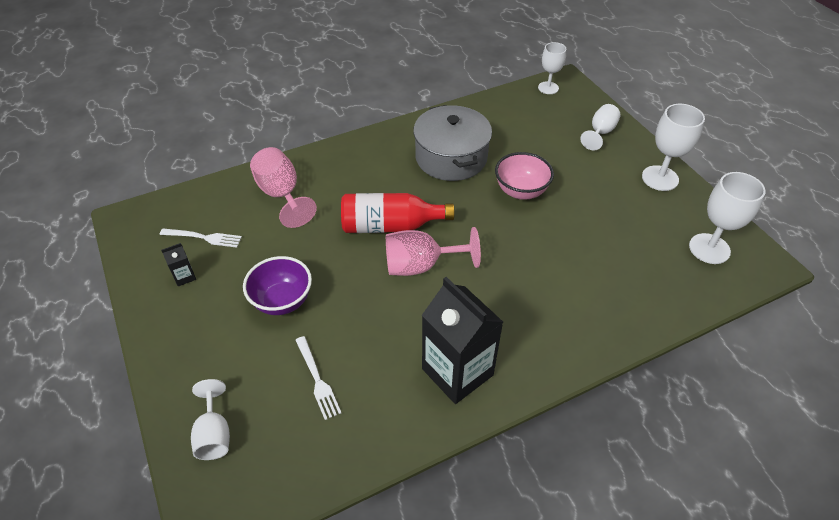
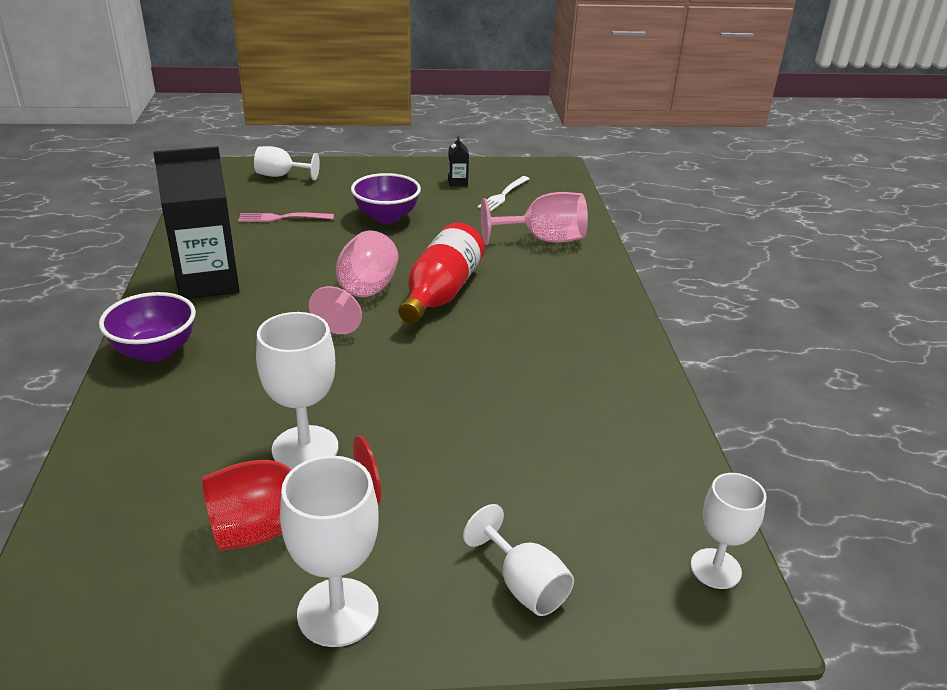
camera: 110 degrees right, 15 degrees down
white fork [296,336,341,420] -> pink fork [238,213,334,222]
grey pot [413,105,492,181] -> none
pink bowl [495,152,554,200] -> none
white goblet [689,172,766,264] -> white goblet moved to [256,312,338,469]
none -> purple bowl [99,292,196,362]
none -> red goblet [202,436,381,551]

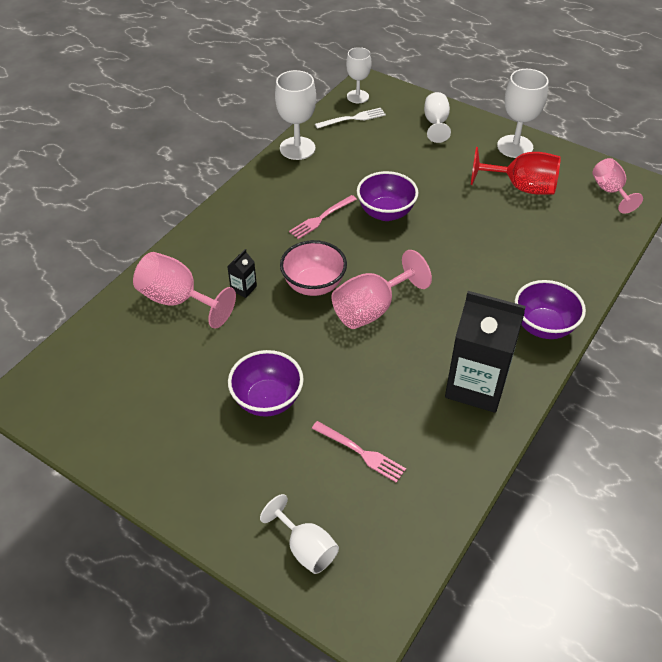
camera: 140 degrees left, 15 degrees up
white goblet [256,312,338,469] -> white goblet moved to [275,70,316,160]
red bottle [399,223,485,324] -> pink bowl [280,240,347,296]
black carton [448,136,469,186] -> black carton moved to [227,249,257,298]
white fork [477,176,530,211] -> white fork moved to [315,108,386,129]
none -> pink fork [289,195,357,239]
none -> purple bowl [357,171,418,221]
none -> pink goblet [592,158,643,214]

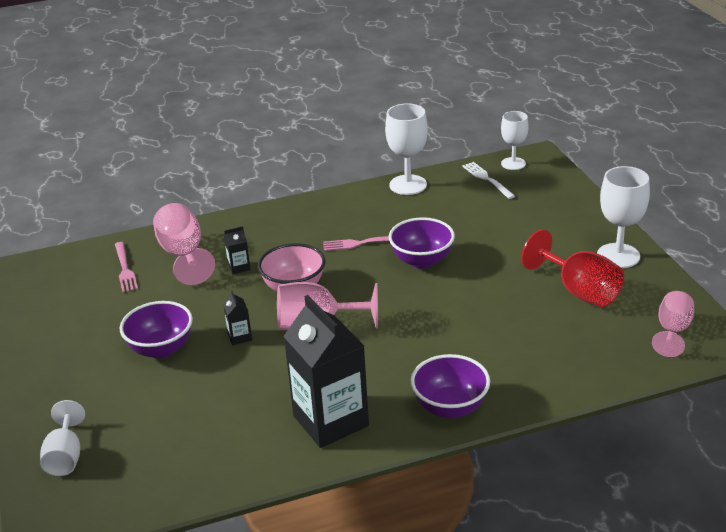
camera: 40 degrees right, 15 degrees down
pink fork [312,421,406,483] -> pink fork moved to [115,242,138,293]
white fork [315,108,386,129] -> white fork turned 135 degrees counterclockwise [462,162,515,199]
white goblet [424,92,451,143] -> none
none -> black carton [223,291,252,345]

